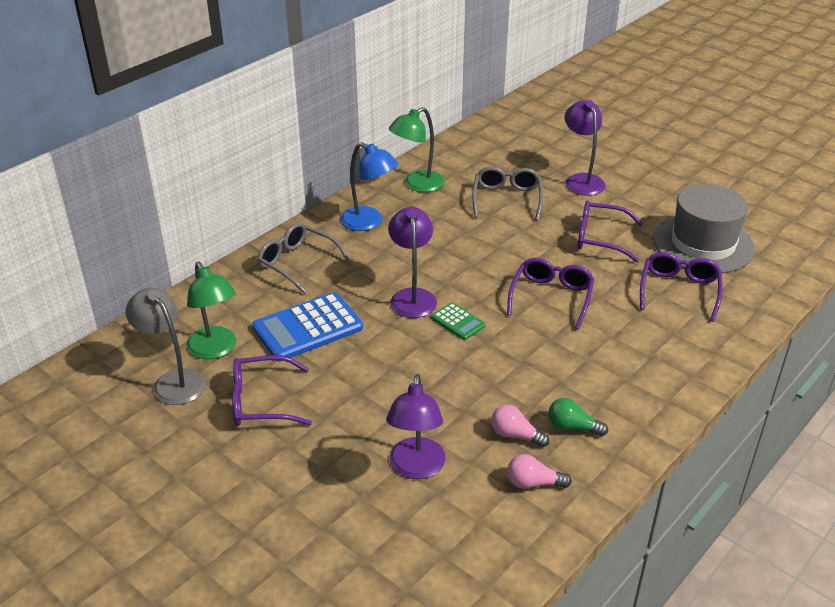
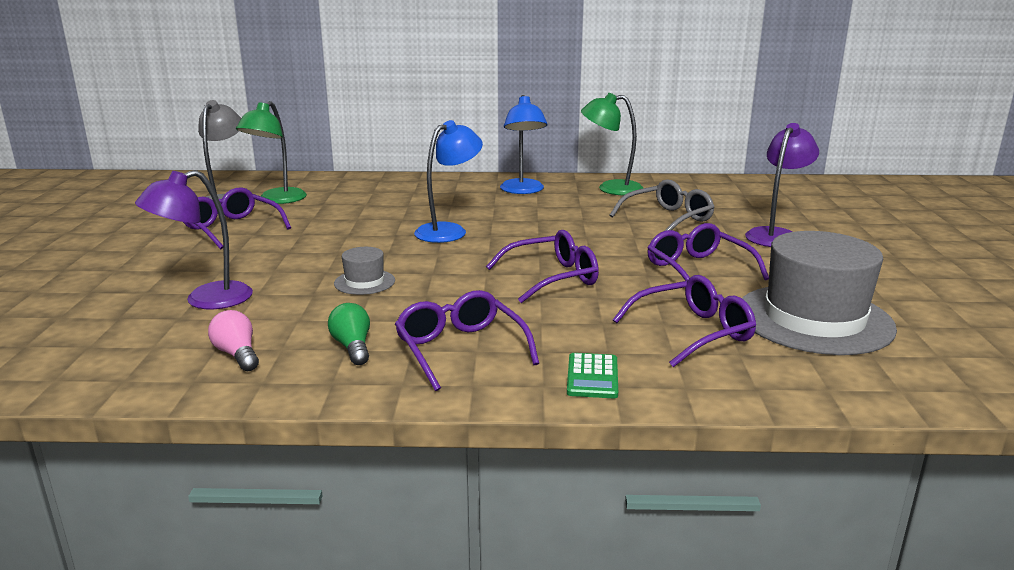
camera: 50 degrees right, 15 degrees down
blue calculator [252,292,363,362] -> none
grey glasses [257,222,350,294] -> none
purple lamp [388,207,437,318] -> blue lamp [414,120,483,243]
green calculator [431,303,485,340] -> green calculator moved to [567,353,618,398]
pink light bulb [491,405,549,448] -> none
none -> grey hat [334,247,395,295]
none -> purple glasses [395,290,539,391]

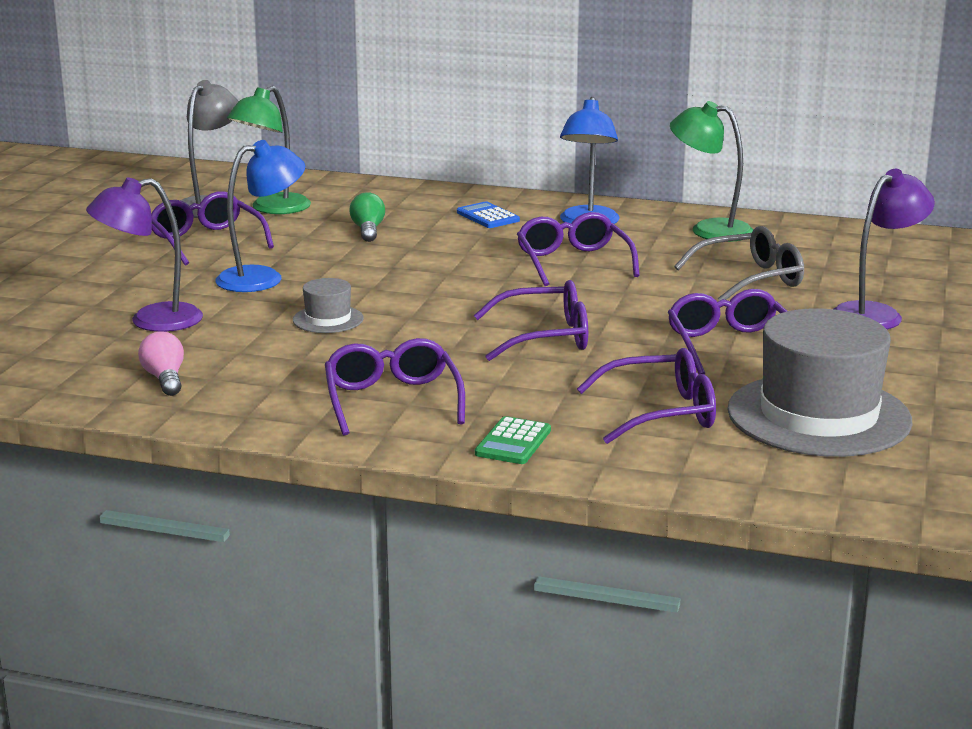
camera: 15 degrees right, 0 degrees up
green light bulb [328,303,370,365] -> green light bulb moved to [349,192,385,242]
blue lamp [414,120,483,243] -> blue lamp moved to [215,140,305,292]
none -> blue calculator [457,201,520,228]
none -> purple glasses [517,212,640,286]

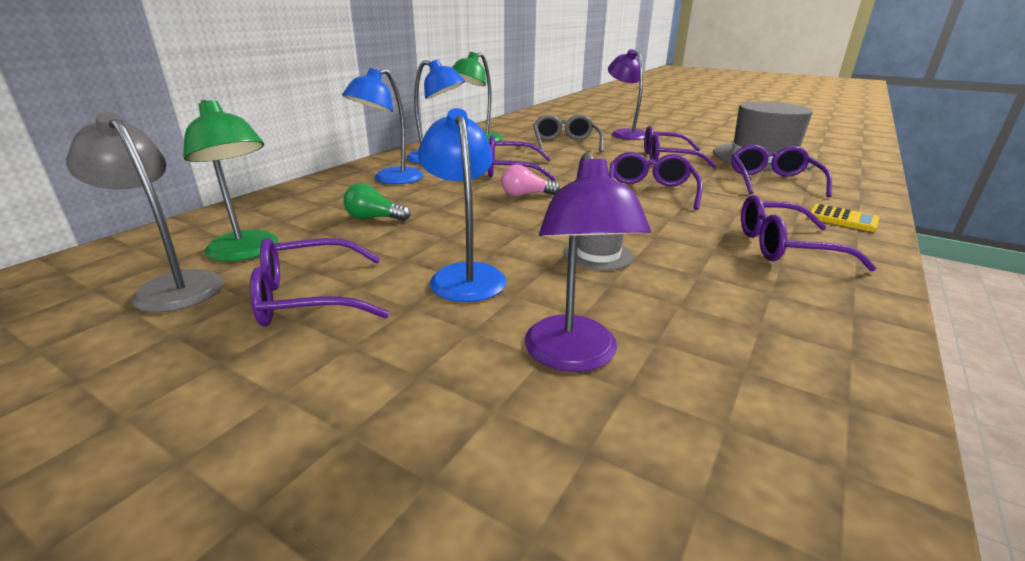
camera: 75 degrees left, 5 degrees up
pink light bulb [138,331,184,396] -> pink light bulb moved to [501,164,560,196]
blue calculator [457,201,520,228] -> blue lamp [342,68,423,184]
green calculator [475,416,551,464] -> yellow calculator [808,204,880,232]

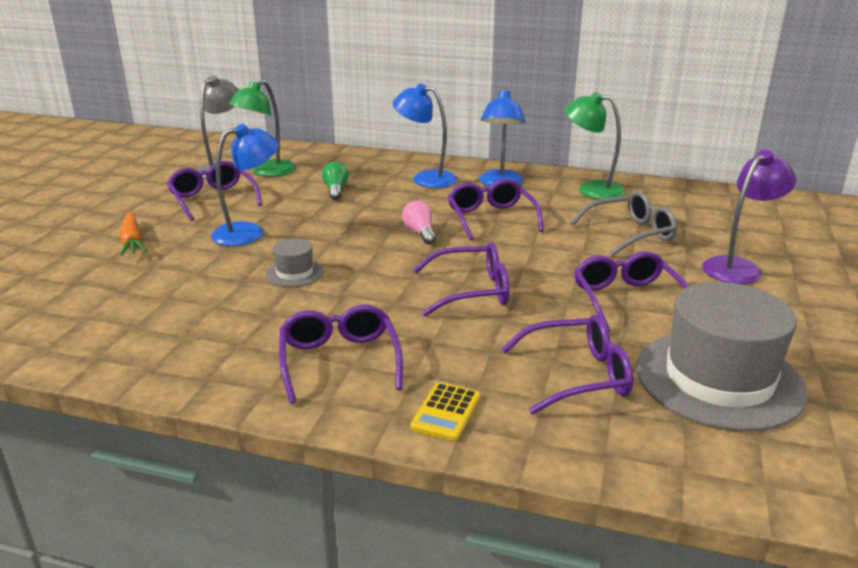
camera: 75 degrees right, 0 degrees up
purple lamp [525,152,651,372] -> none
none -> orange carrot [120,212,147,255]

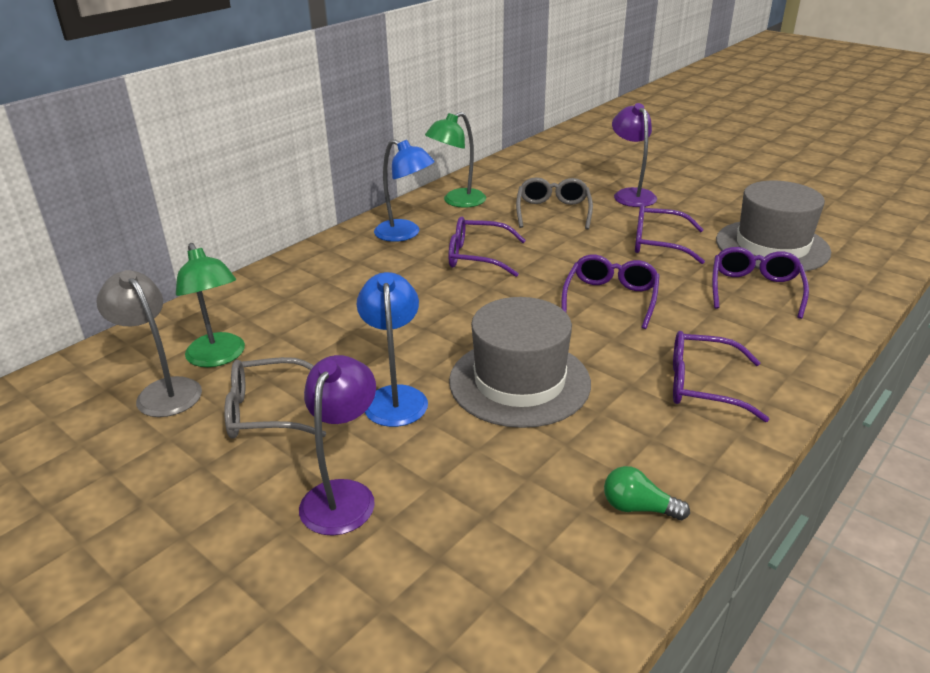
camera: 65 degrees left, 5 degrees up
orange carrot [120,212,147,255] -> purple lamp [299,355,376,536]
purple glasses [167,161,262,221] -> grey glasses [224,357,326,439]
grey hat [266,238,324,287] -> grey hat [449,297,591,428], size x2.25
green light bulb [322,161,349,200] -> green light bulb moved to [604,466,690,520]
blue lamp [392,83,457,188] -> none
pink light bulb [402,201,436,245] -> none
yellow calculator [410,382,480,441] -> none

